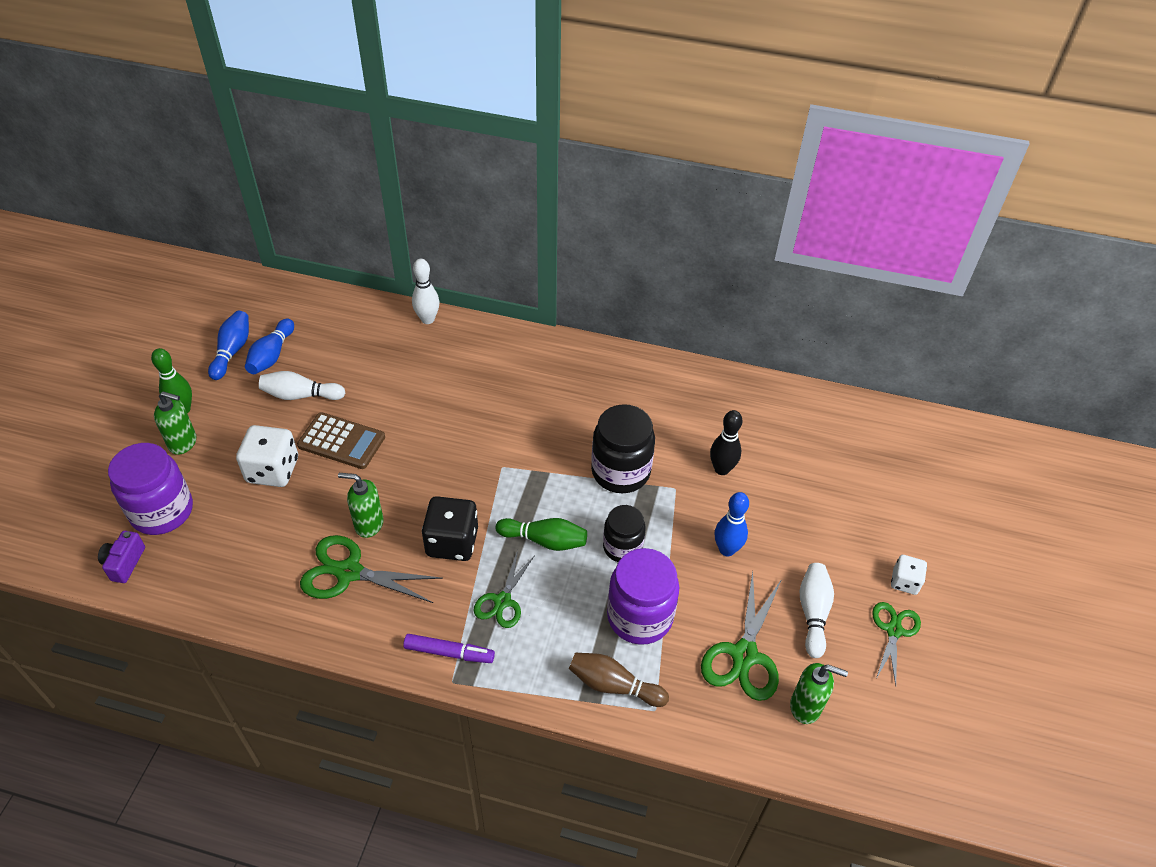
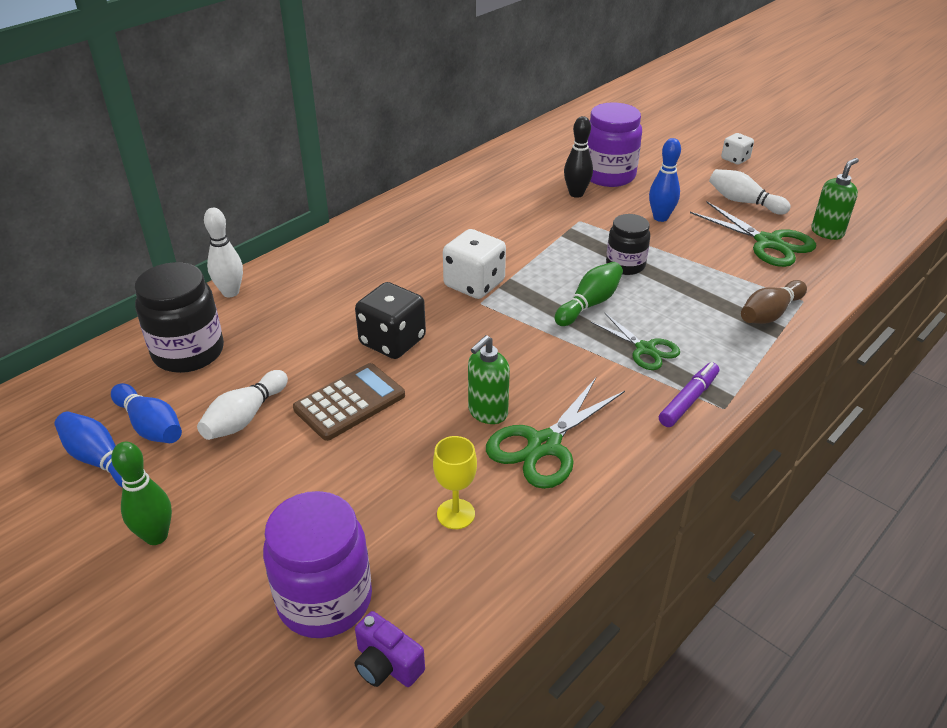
camera: 60 degrees left, 10 degrees down
green soap dispenser [154,391,196,455] -> none
white dice [236,425,298,487] -> white dice moved to [443,229,506,299]
black dice [422,496,478,561] -> black dice moved to [355,282,426,359]
black jar [591,404,655,493] -> black jar moved to [134,262,224,373]
purple jar [607,548,679,645] -> purple jar moved to [587,102,642,187]
green scissors [872,602,921,686] -> none
none -> yellow goblet [433,436,477,529]

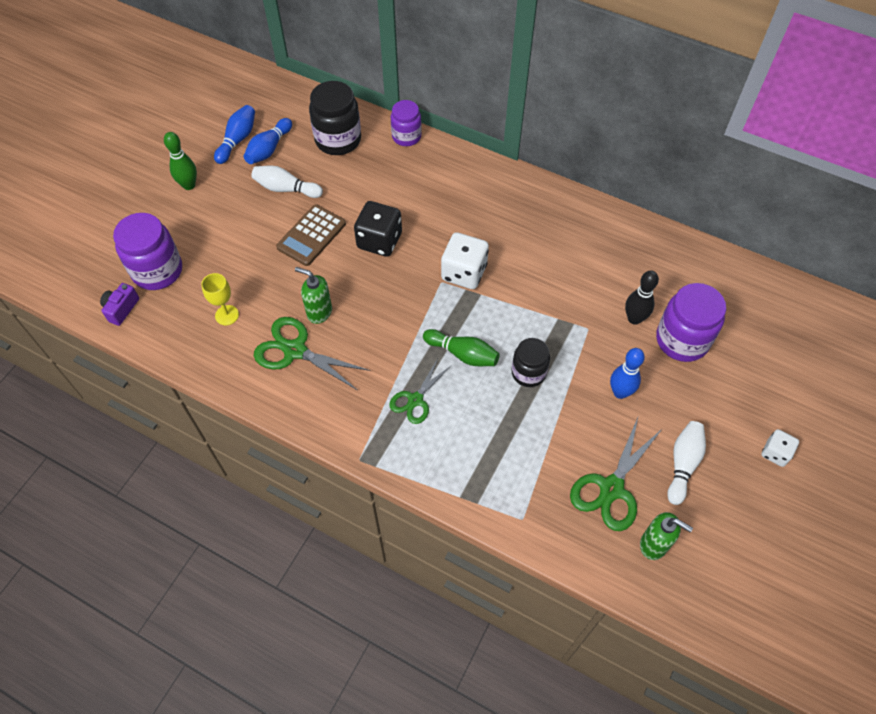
camera: 75 degrees right, 20 degrees up
white bowling pin [204,208,243,297] -> purple jar [391,100,422,146]
brown calculator [293,363,405,441] -> brown calculator turned 90 degrees clockwise [276,205,346,266]
purple marker [659,362,719,427] -> none
brown bowling pin [741,280,807,324] -> none

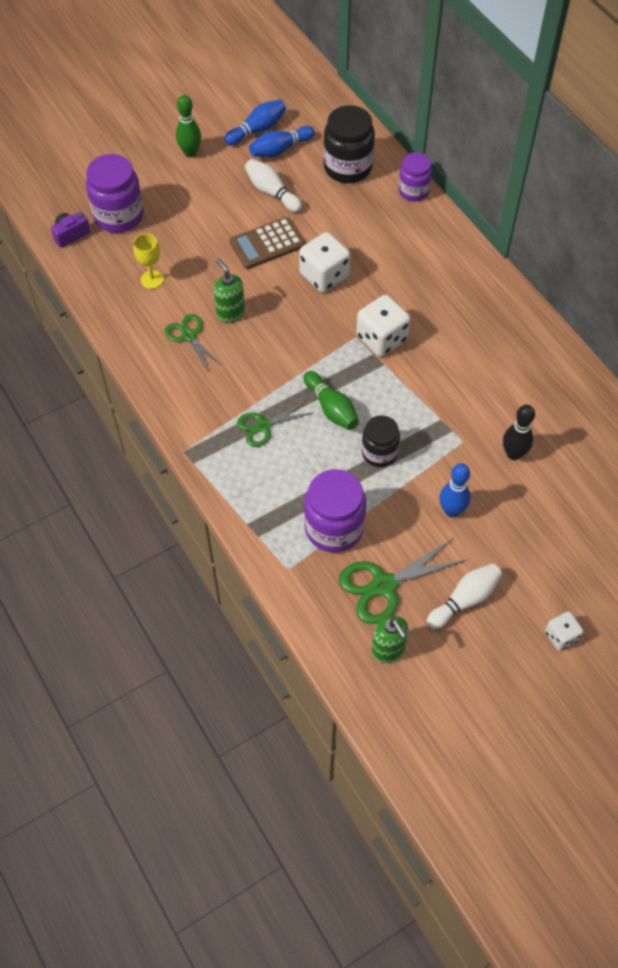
camera: 30 degrees right, 0 degrees up
green scissors [254,317,370,390] -> green scissors [165,314,222,372], size x0.64
black dice [354,201,402,257] -> white dice [299,232,351,292]
purple jar [656,283,726,362] -> purple jar moved to [304,469,366,553]

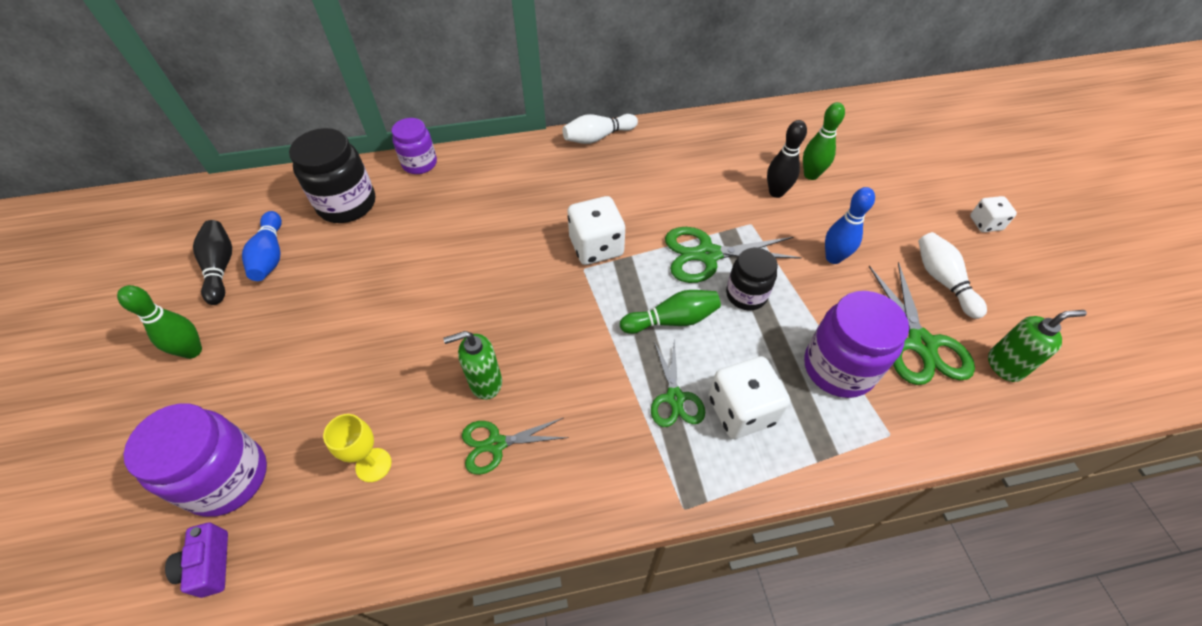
camera: 70 degrees left, 5 degrees down
blue bowling pin [225,99,286,145] -> black bowling pin [193,220,232,305]
brown calculator [230,217,305,269] -> none
white bowling pin [245,159,302,212] -> white bowling pin moved to [562,114,638,144]
white dice [299,232,351,292] -> white dice moved to [708,356,790,439]
none -> green scissors [665,227,802,283]
none -> green bowling pin [803,102,845,180]

